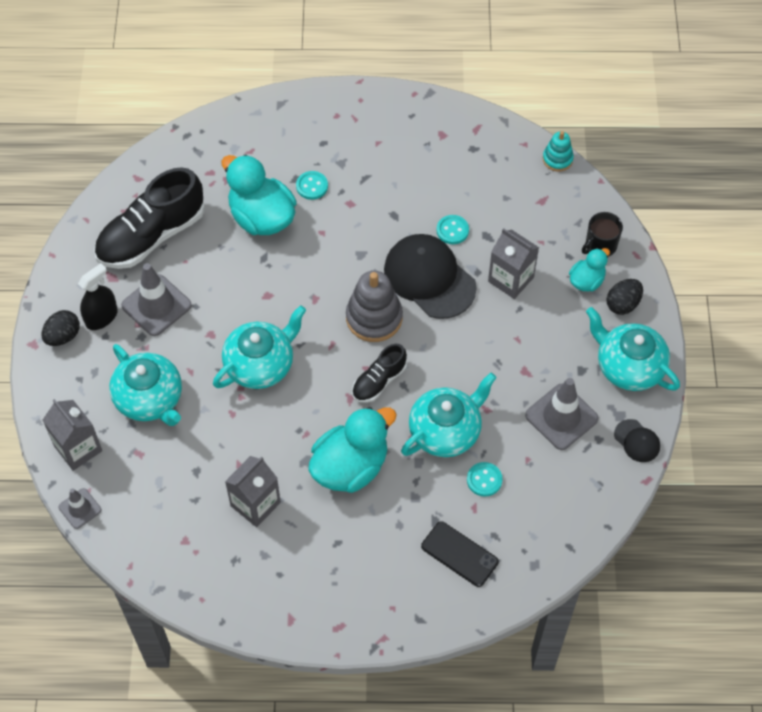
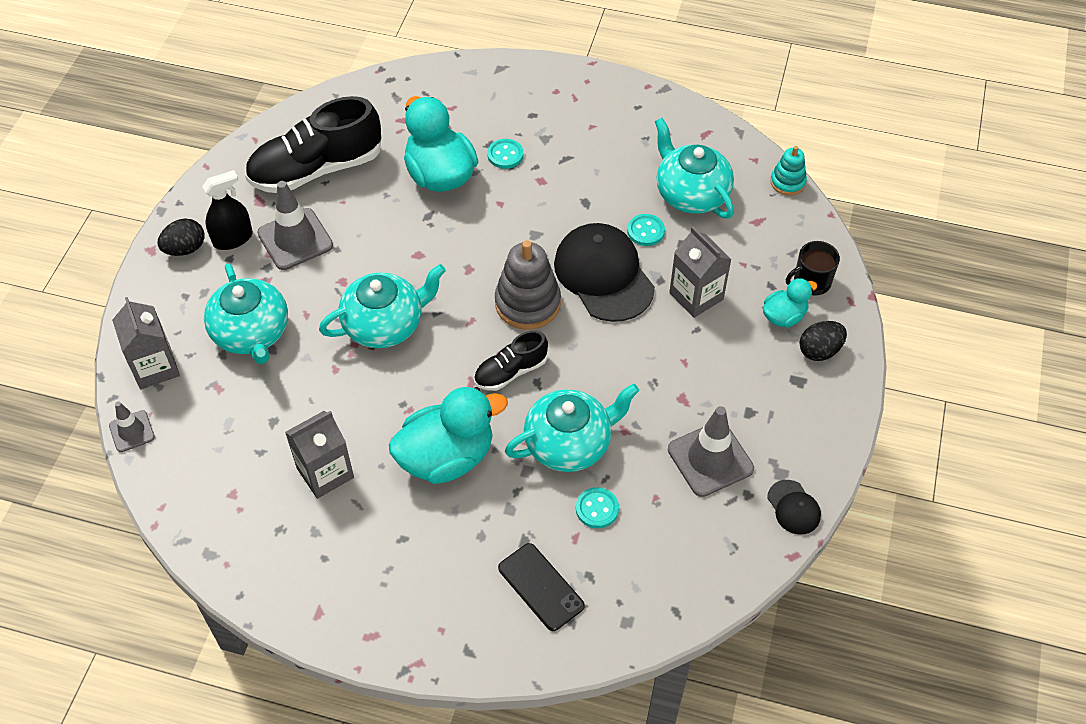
camera: 15 degrees right, 5 degrees down
turquoise teapot [586,307,680,391] -> turquoise teapot moved to [655,118,734,219]

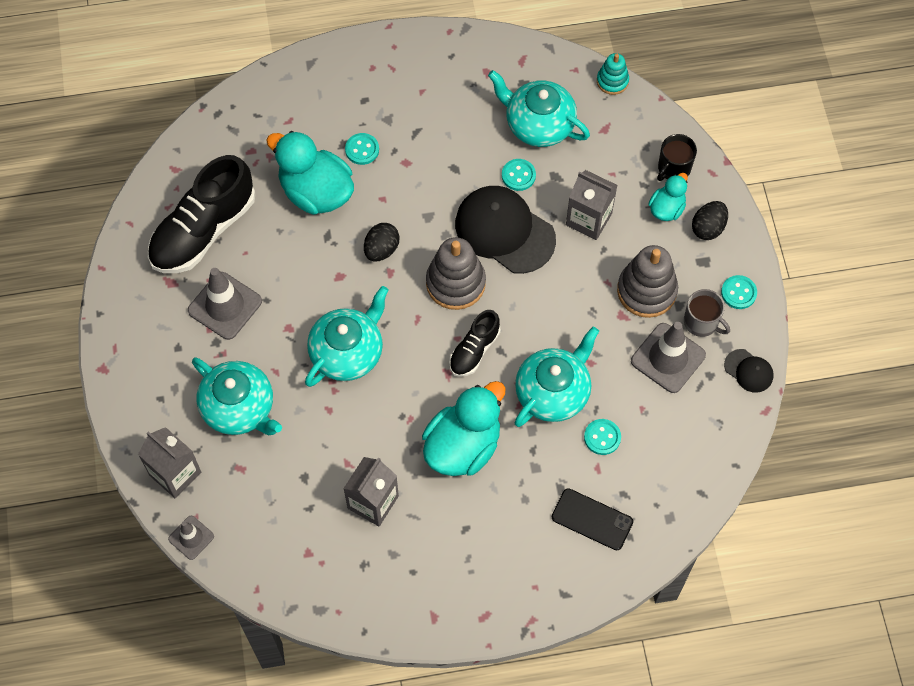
camera: 25 degrees left, 10 degrees up
black egg [157,219,204,256] -> black egg moved to [364,223,400,262]
black spray bottle [202,170,253,250] -> none
none -> grey stacking toy [617,245,678,318]
none -> grey mug [684,289,730,337]
none -> turquoise button [721,275,757,309]

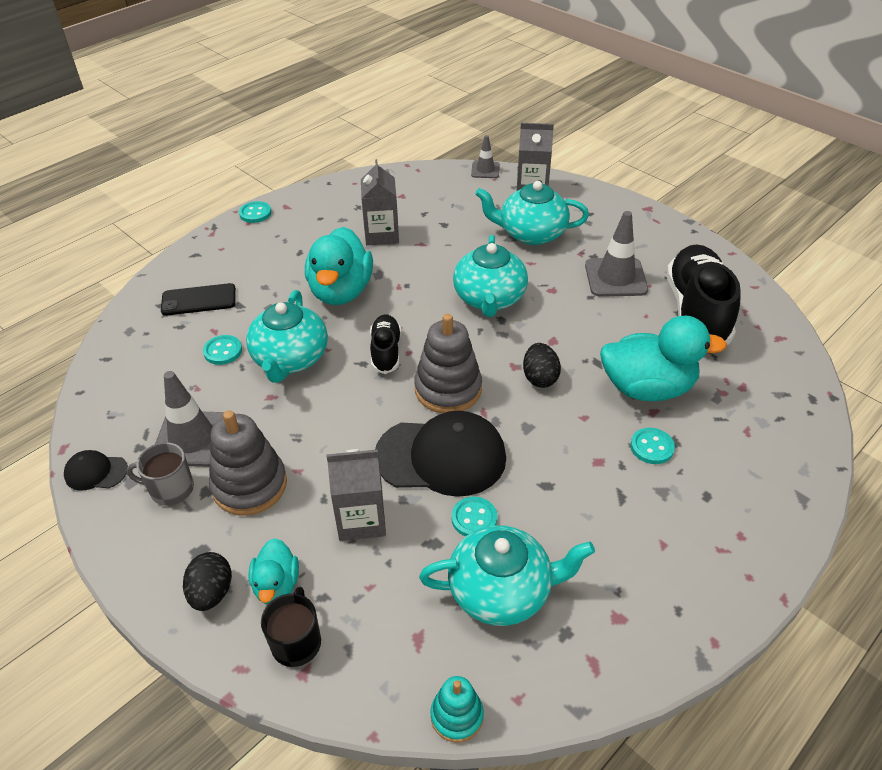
camera: 145 degrees right, 20 degrees down
turquoise button [721,275,757,309] -> turquoise button moved to [239,201,271,223]

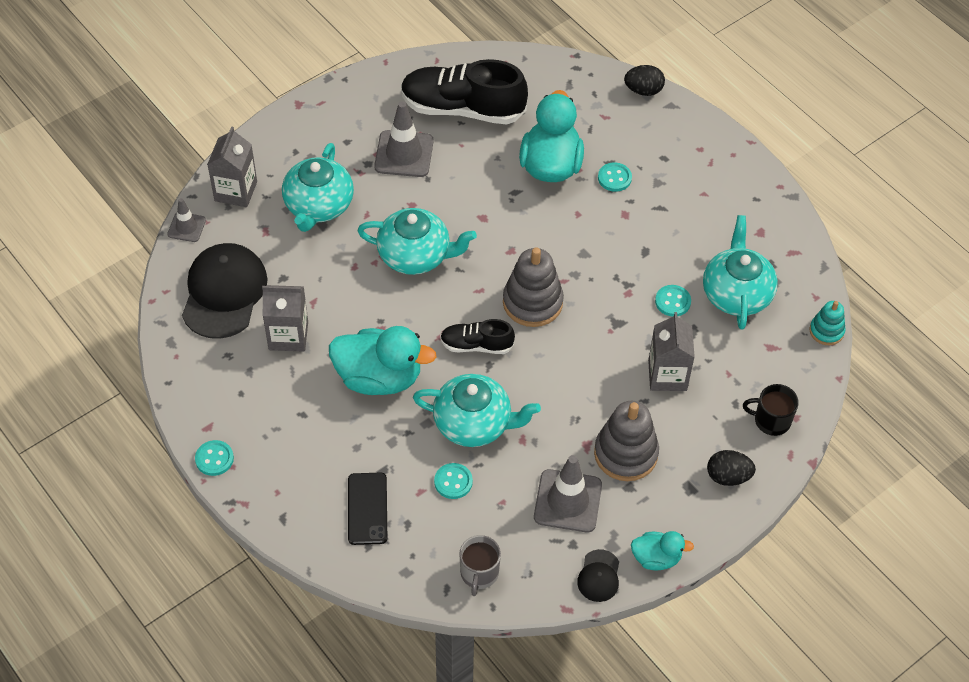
camera: 85 degrees left, 10 degrees up
grey mug [126,442,194,506] -> grey mug moved to [459,535,501,596]
turquoise duck [248,538,299,604] -> turquoise duck moved to [631,531,694,570]
black cap [375,411,506,497] -> black cap moved to [182,243,268,339]
black egg [523,343,561,388] -> black egg moved to [624,65,665,96]

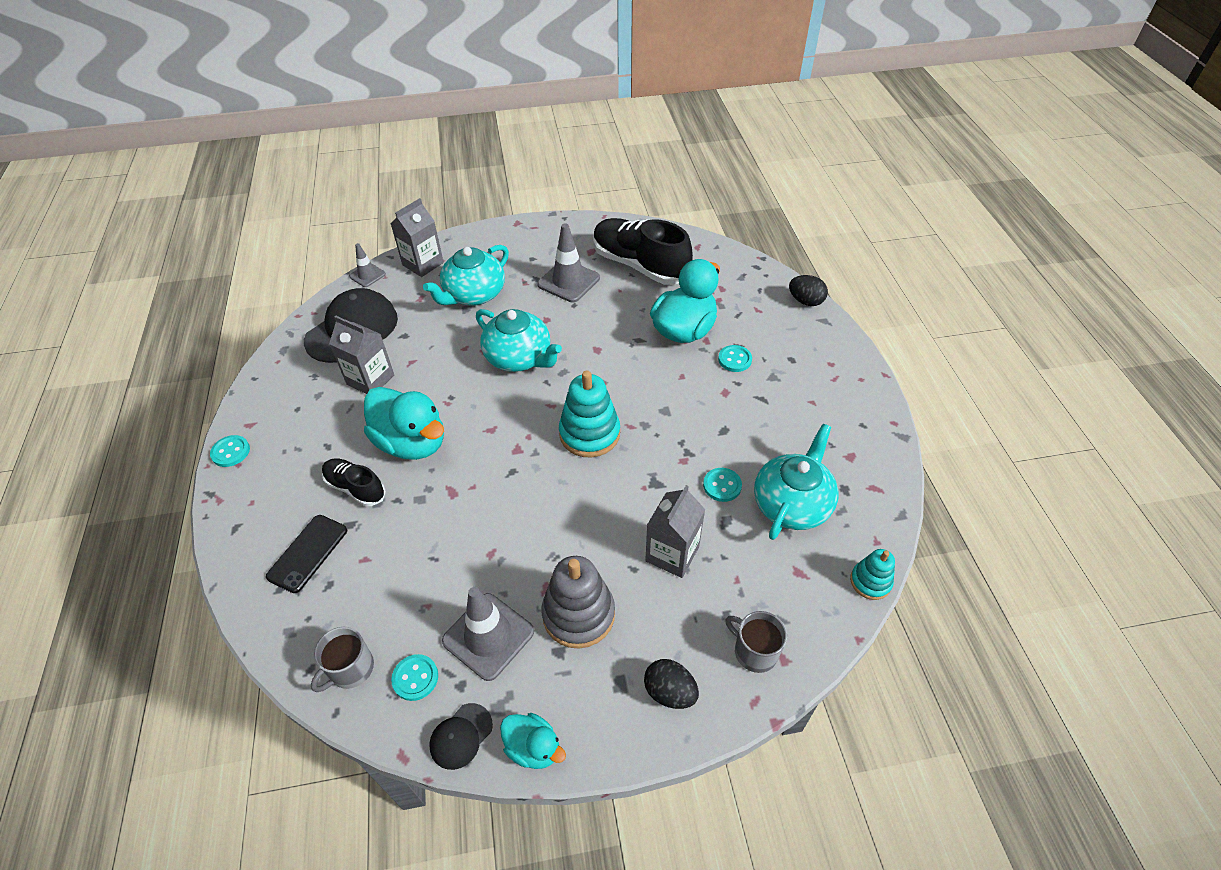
camera: 30 degrees right, 5 degrees down
turquoise teapot [413,374,541,447] -> none
turquoise button [434,463,473,499] -> turquoise button moved to [391,654,438,701]
black shoe [440,319,515,354] -> black shoe moved to [322,458,386,506]
grey stacking toy [503,247,564,327] -> turquoise stacking toy [559,370,620,458]
black mug [743,384,799,436] -> grey mug [725,611,787,673]

